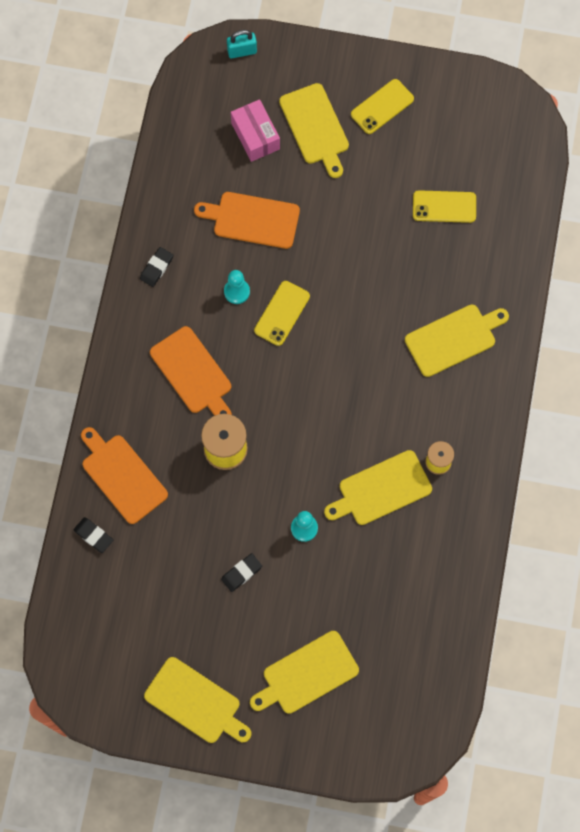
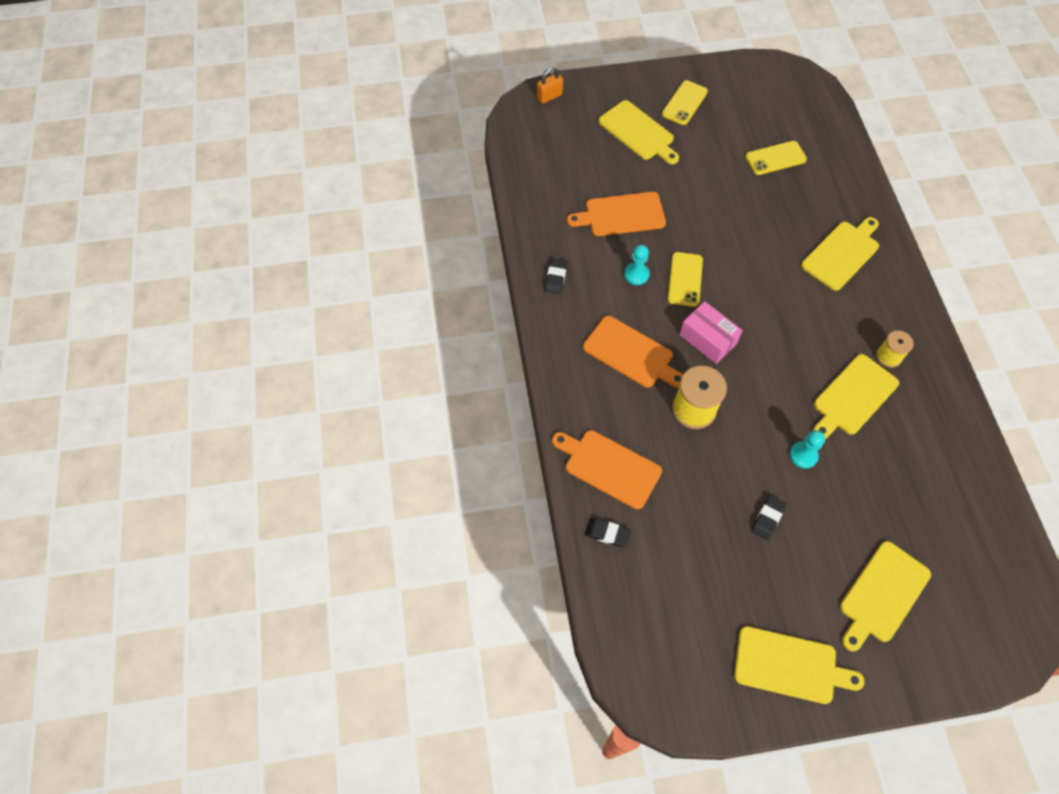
camera: 20 degrees left, 10 degrees down
turquoise padlock [227,30,257,58] -> orange padlock [537,67,563,104]
pink box [231,99,280,162] -> pink box moved to [679,301,743,364]

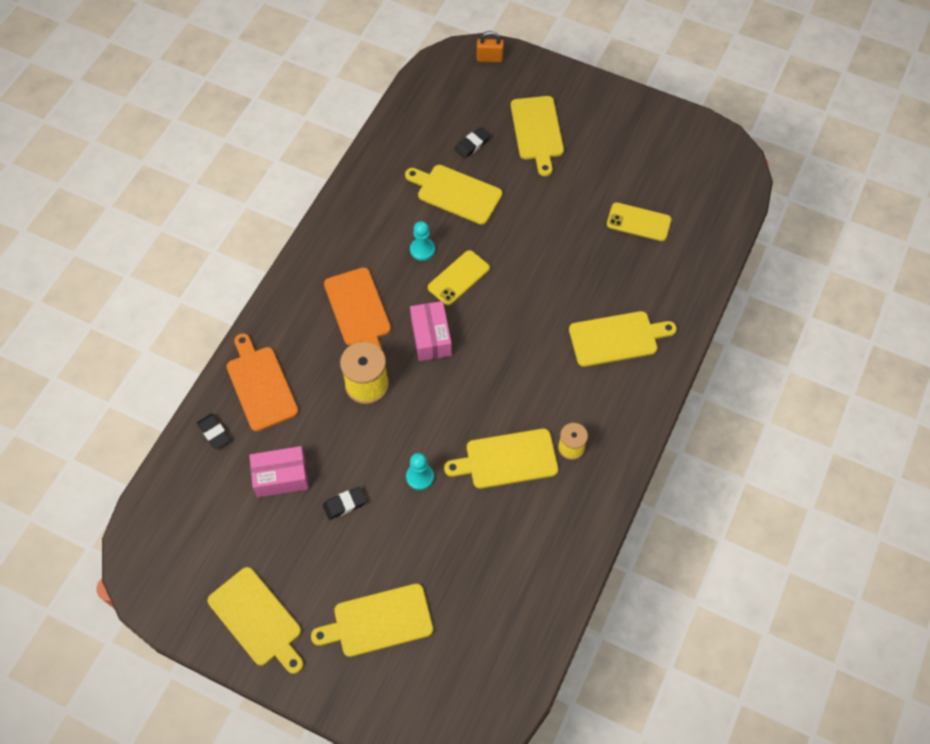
camera: 35 degrees right, 0 degrees up
black eraser [545,258,567,294] -> black eraser moved to [455,127,490,159]
orange cutting board [567,192,666,236] -> yellow cutting board [405,165,502,225]
yellow phone [662,80,708,125] -> none
none -> pink box [249,446,309,497]

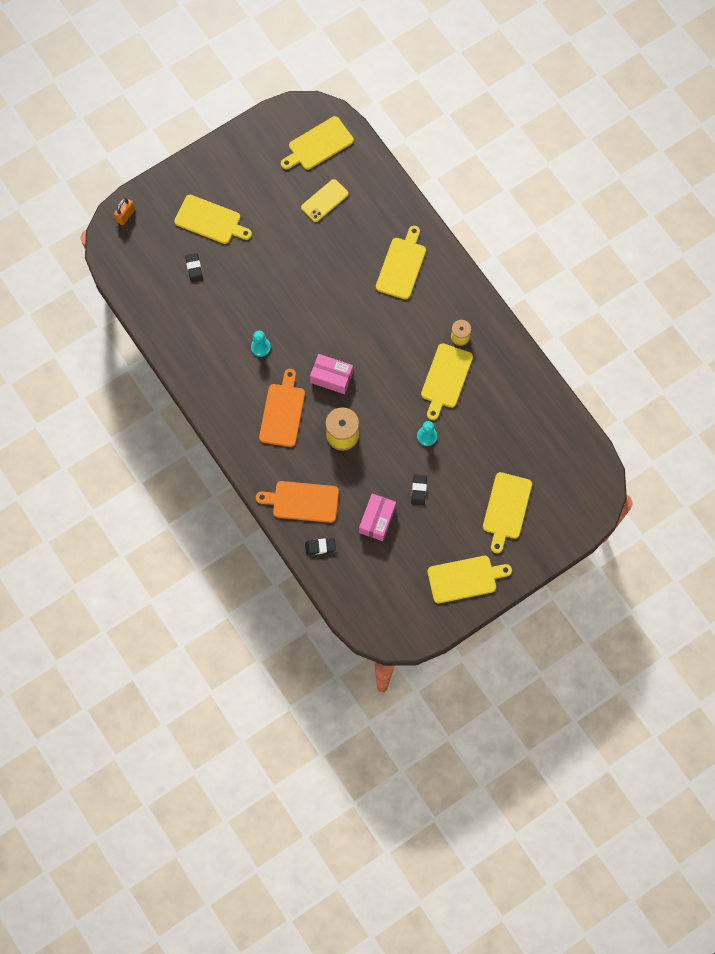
camera: 60 degrees left, 10 degrees up
orange cutting board [324,267,391,351] -> orange cutting board turned 90 degrees counterclockwise [259,369,305,447]
yellow cutting board [405,165,502,225] -> yellow cutting board moved to [281,116,354,170]
yellow phone [428,250,490,305] -> none

